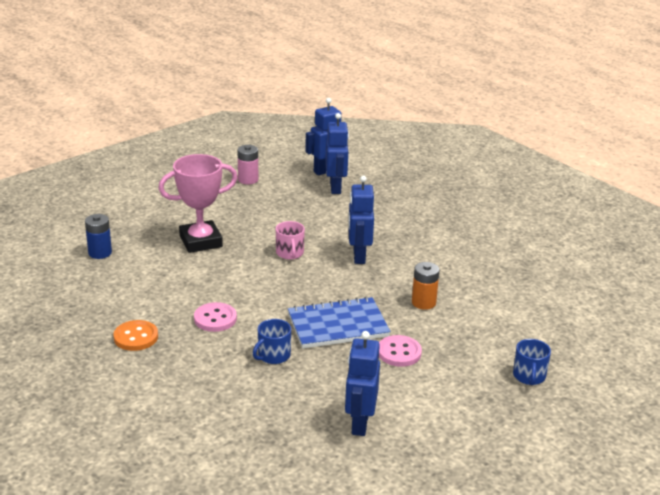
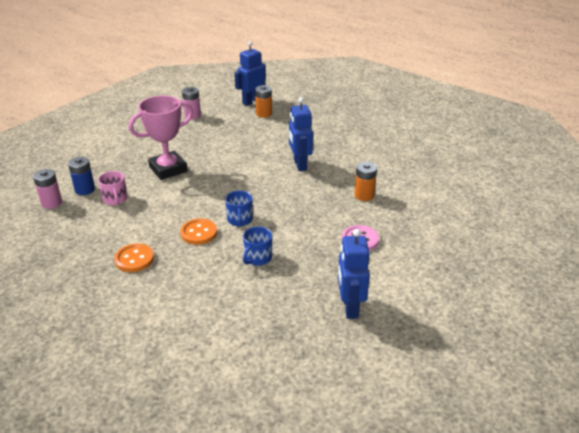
camera: 10 degrees left, 5 degrees up
pink button [194,302,237,332] -> orange button [180,218,217,245]
pink mug [276,221,305,259] -> pink mug moved to [98,171,128,205]
blue notebook [288,297,391,348] -> none
blue robot [325,113,349,194] -> orange battery [255,85,272,118]
blue mug [513,339,551,385] -> blue mug moved to [225,191,253,226]
none -> pink battery [33,169,62,209]

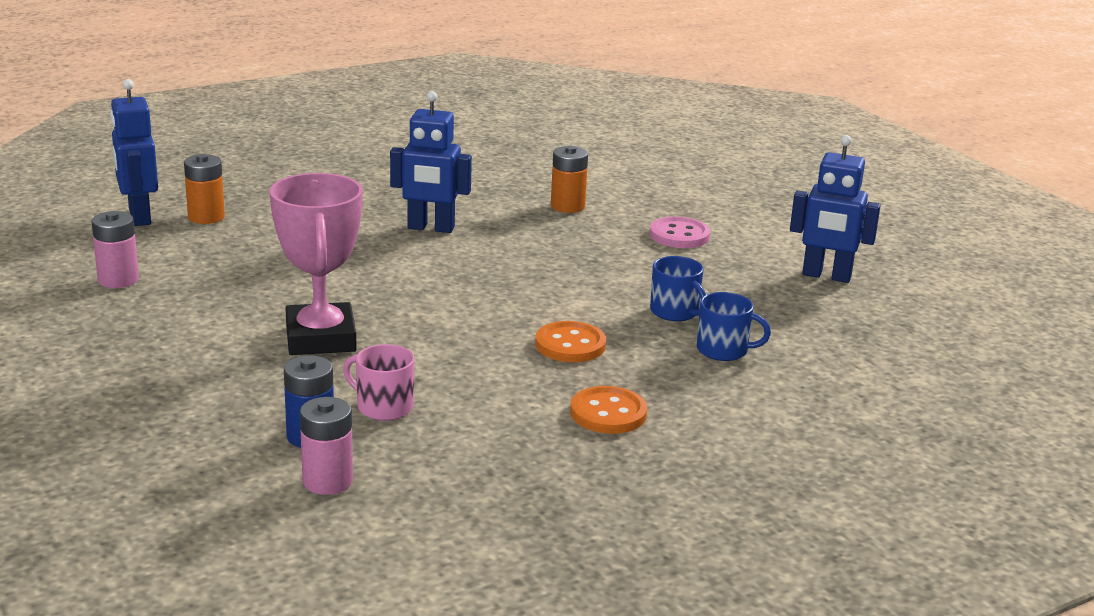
camera: 70 degrees left, 10 degrees down
pink mug [98,171,128,205] -> pink mug turned 150 degrees counterclockwise [343,344,415,421]
blue mug [225,191,253,226] -> blue mug moved to [697,292,771,361]

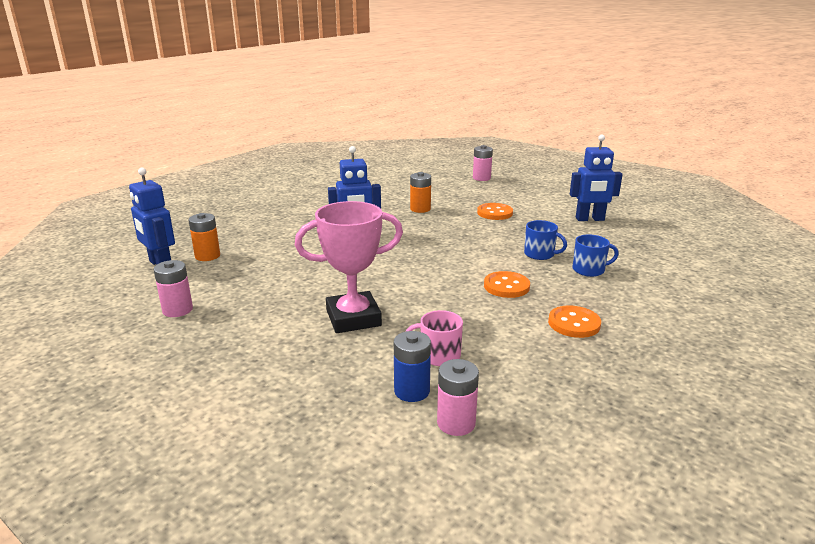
camera: 20 degrees left, 0 degrees up
pink trophy [270,173,363,355] -> pink trophy turned 75 degrees counterclockwise [295,201,403,333]
pink button [650,217,710,248] -> orange button [477,203,513,220]
none -> pink battery [473,145,493,181]

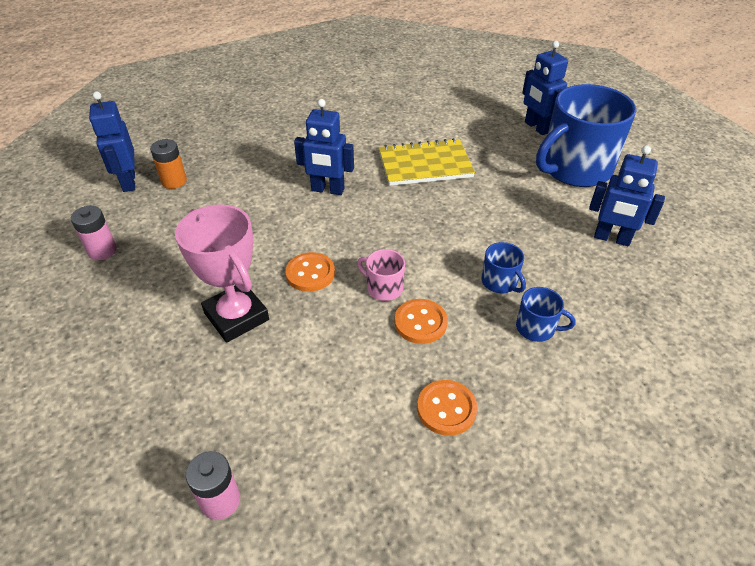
camera: 25 degrees right, 20 degrees up
pink trophy [295,201,403,333] -> pink trophy turned 45 degrees clockwise [175,204,269,343]
blue battery [394,331,431,402] -> none
pink mug [406,310,463,366] -> pink mug moved to [357,249,405,301]
orange battery [410,172,431,213] -> yellow notebook [379,138,475,186]
pink battery [473,145,493,181] -> blue robot [522,41,568,135]
orange button [477,203,513,220] -> orange button moved to [285,252,335,292]
none -> blue mug [536,84,636,187]

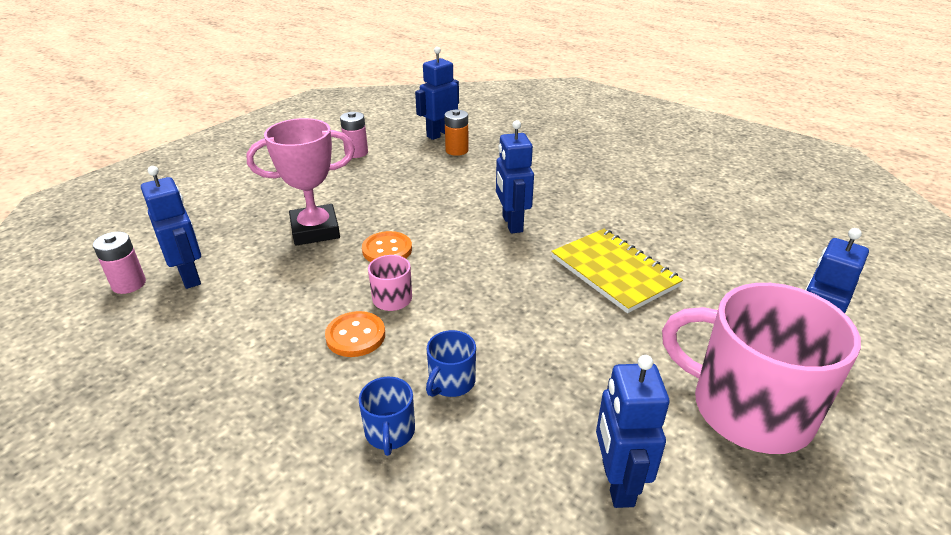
camera: 65 degrees right, 10 degrees down
pink trophy [175,204,269,343] -> pink trophy turned 45 degrees clockwise [246,118,355,246]
orange button [417,380,478,436] -> none
blue mug [536,84,636,187] -> pink mug [662,283,861,454]
none -> blue robot [141,166,201,289]

